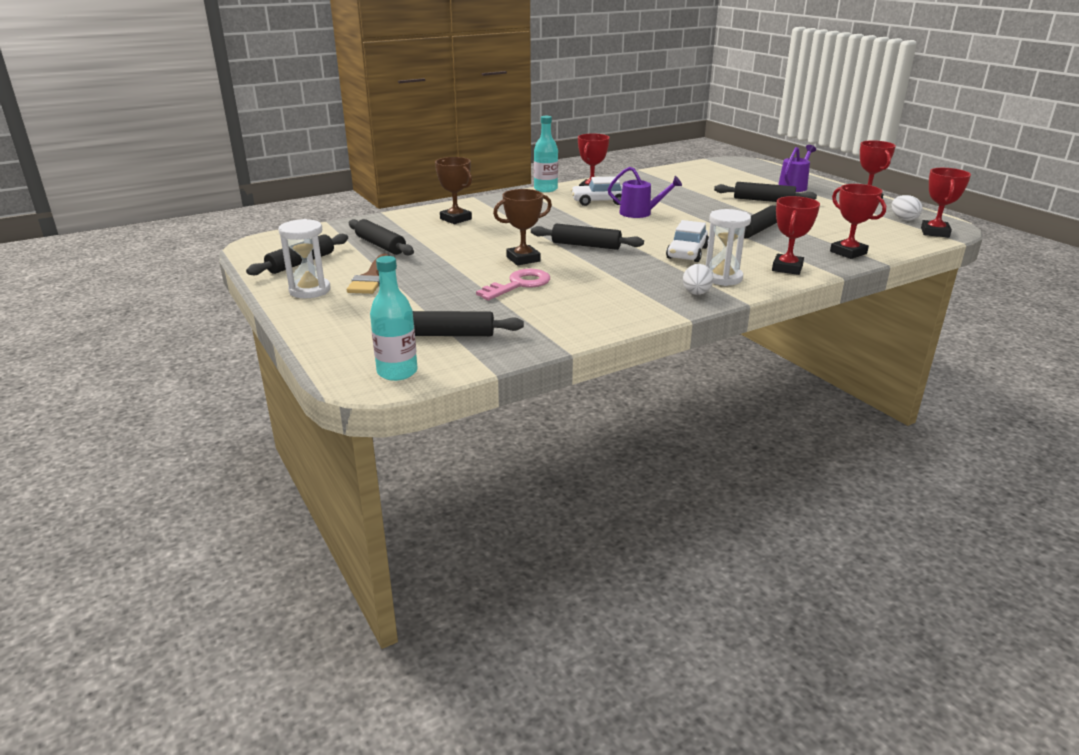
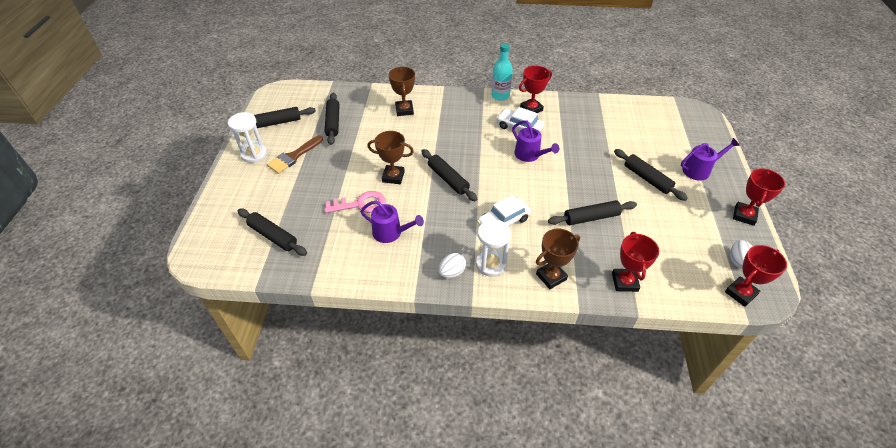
camera: 35 degrees right, 20 degrees up
turquoise bottle [370,256,418,381] -> none
red trophy [772,196,820,275] -> brown trophy [536,229,580,289]
none -> purple watering can [360,201,424,243]

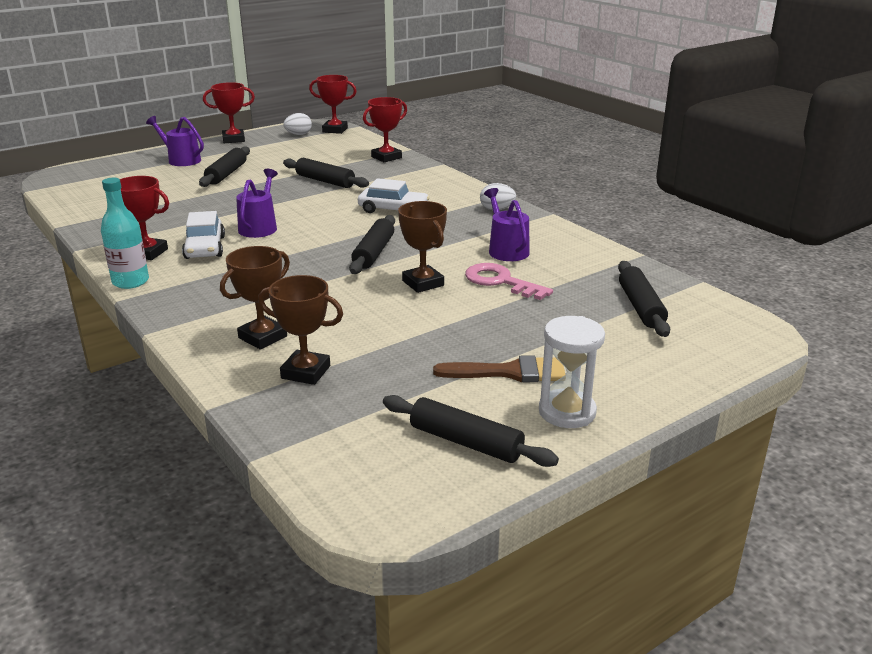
camera: 130 degrees left, 20 degrees down
black rolling pin [325,93,339,145] -> none
white hourglass [476,220,511,277] -> none
brown trophy [536,229,580,289] -> brown trophy moved to [258,275,343,385]

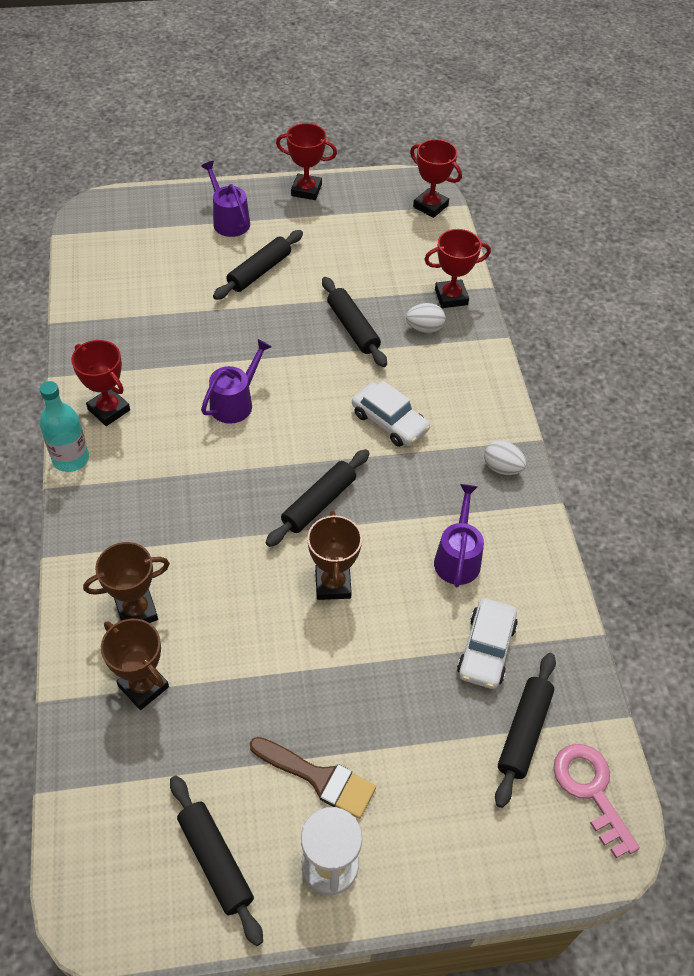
camera: 25 degrees right, 25 degrees up
white car [182,211,225,259] -> white car moved to [457,598,518,689]
white egg [283,113,312,135] -> white egg moved to [406,303,446,333]
pink key [465,263,553,300] -> pink key moved to [553,744,640,858]

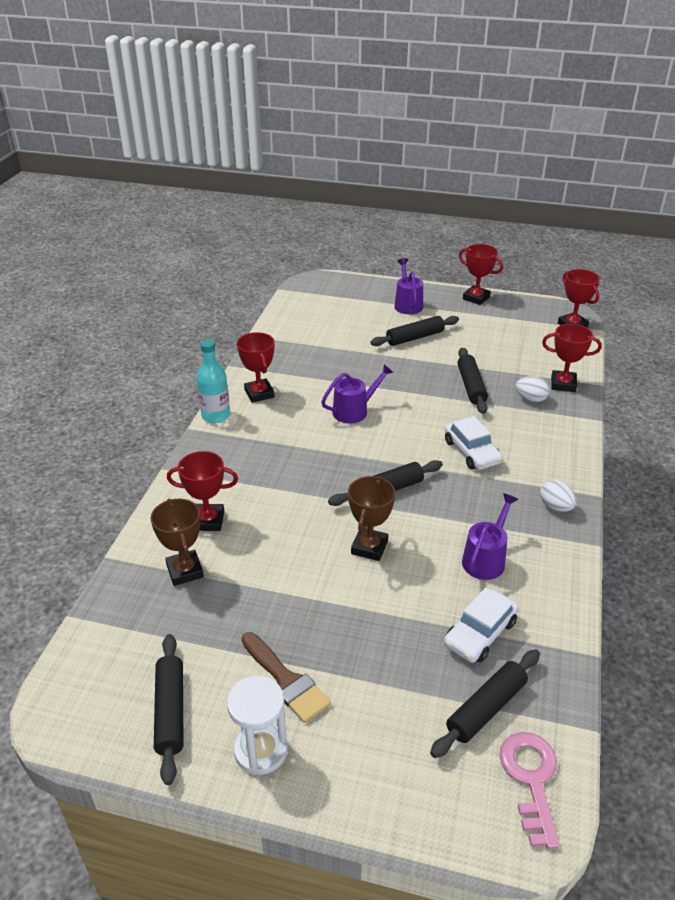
camera: 25 degrees right, 15 degrees down
brown trophy [83,542,170,623] -> red trophy [167,451,238,531]

